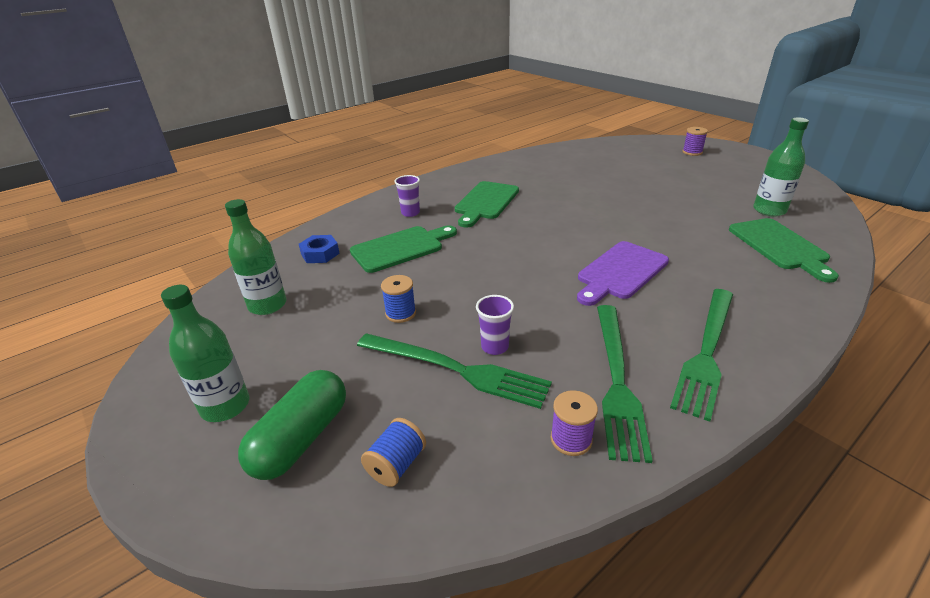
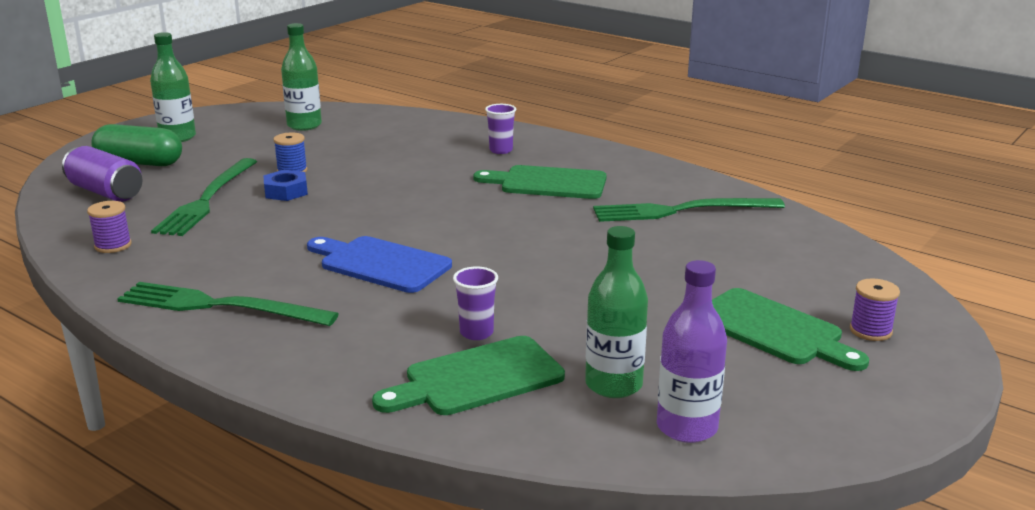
camera: 75 degrees right, 10 degrees down
blue nut [299,235,340,263] -> blue nut moved to [263,170,308,201]
green cutting board [350,225,457,273] -> green cutting board moved to [712,288,869,371]
blue spool [361,418,426,487] -> purple can [62,146,142,202]
purple cup [476,295,514,355] -> purple cup moved to [453,267,498,340]
purple cutting board [577,241,669,306] -> blue cutting board [307,236,452,293]
green fork [597,305,653,463] -> green fork moved to [593,198,785,222]
none -> purple bottle [657,260,727,443]

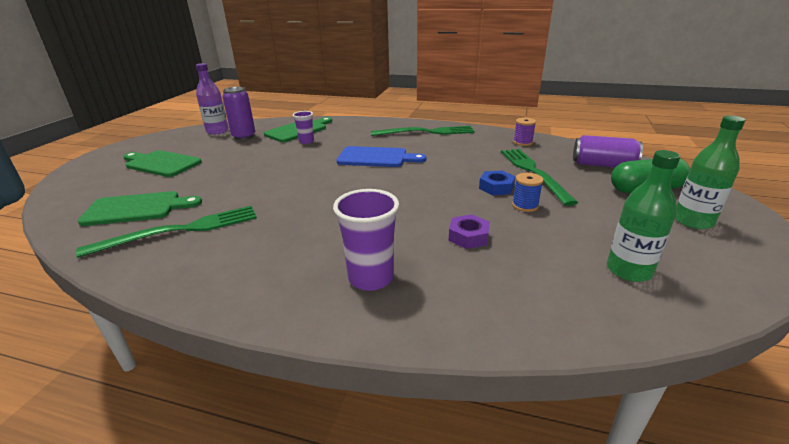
camera: 160 degrees right, 5 degrees up
green cutting board [473,165,606,199] -> green cutting board moved to [78,191,202,226]
purple cup [485,104,516,154] -> purple cup [333,189,399,291], size x1.67
green bottle [585,226,648,398] -> purple can [222,87,255,140]
purple spool [850,278,900,341] -> none
none -> purple nut [449,214,490,249]

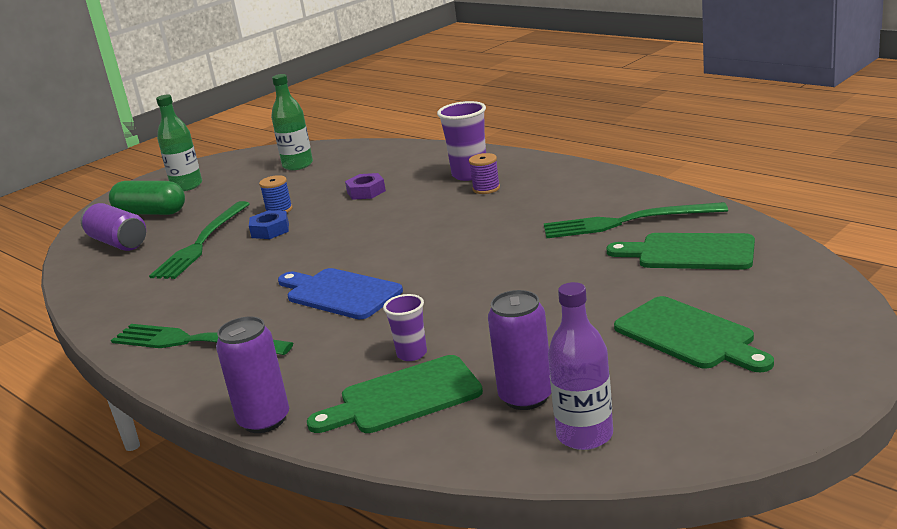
camera: 150 degrees left, 5 degrees down
purple spool [513,118,536,146] -> purple spool moved to [469,153,500,194]
none -> purple can [216,316,289,433]

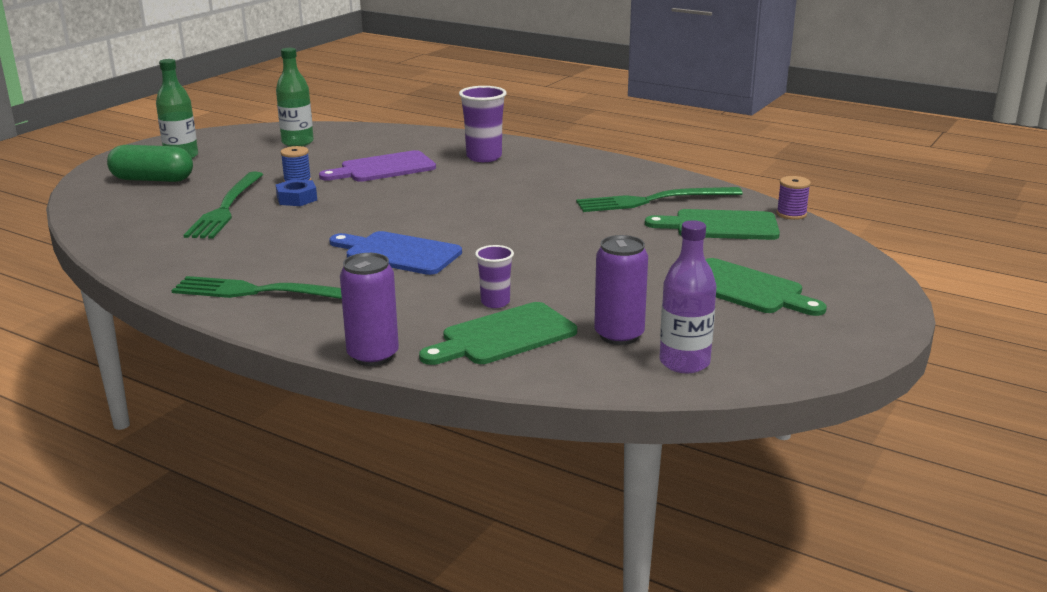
camera: 15 degrees left, 0 degrees up
purple can [81,203,146,251] -> none
purple nut [345,173,386,200] -> purple cutting board [319,150,436,182]
purple spool [469,153,500,194] -> purple spool moved to [777,176,811,220]

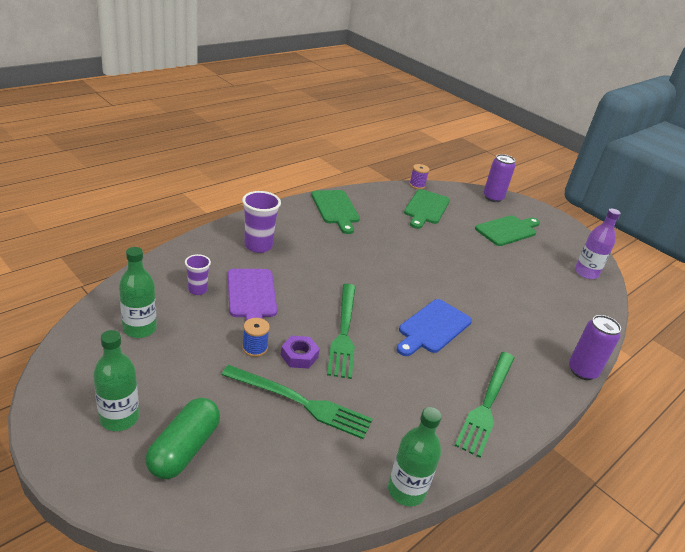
camera: 80 degrees left, 10 degrees up
blue nut [276,179,317,206] -> purple nut [281,336,320,369]
green cutting board [419,302,577,365] -> green cutting board moved to [311,190,360,234]
purple cup [475,245,514,308] -> purple cup moved to [185,254,211,295]
green fork [576,187,743,212] -> green fork moved to [327,284,356,379]
purple can [594,235,648,345] -> purple can moved to [483,154,515,202]
none -> green bottle [388,407,442,506]

